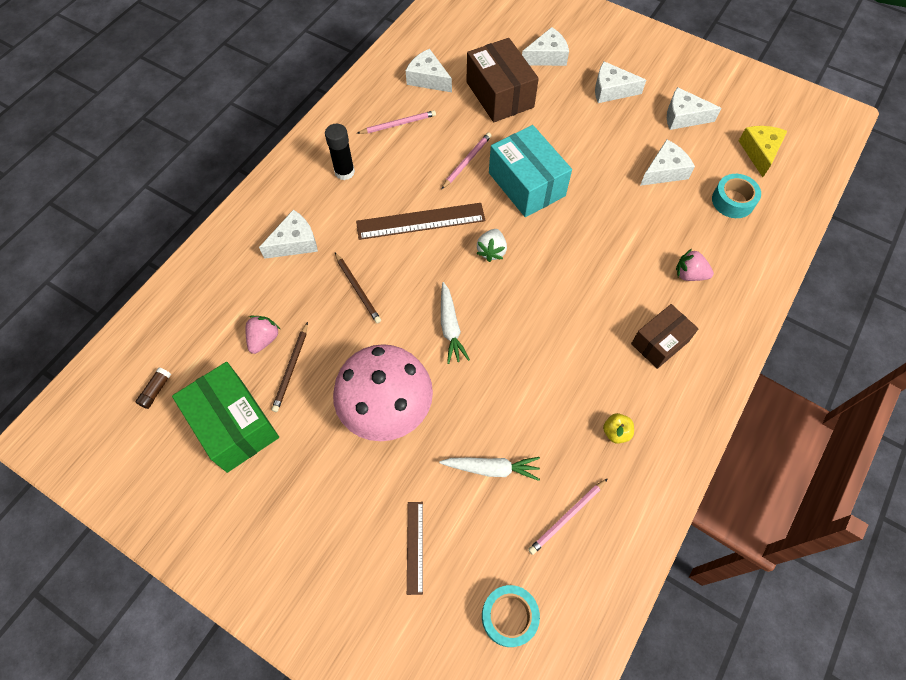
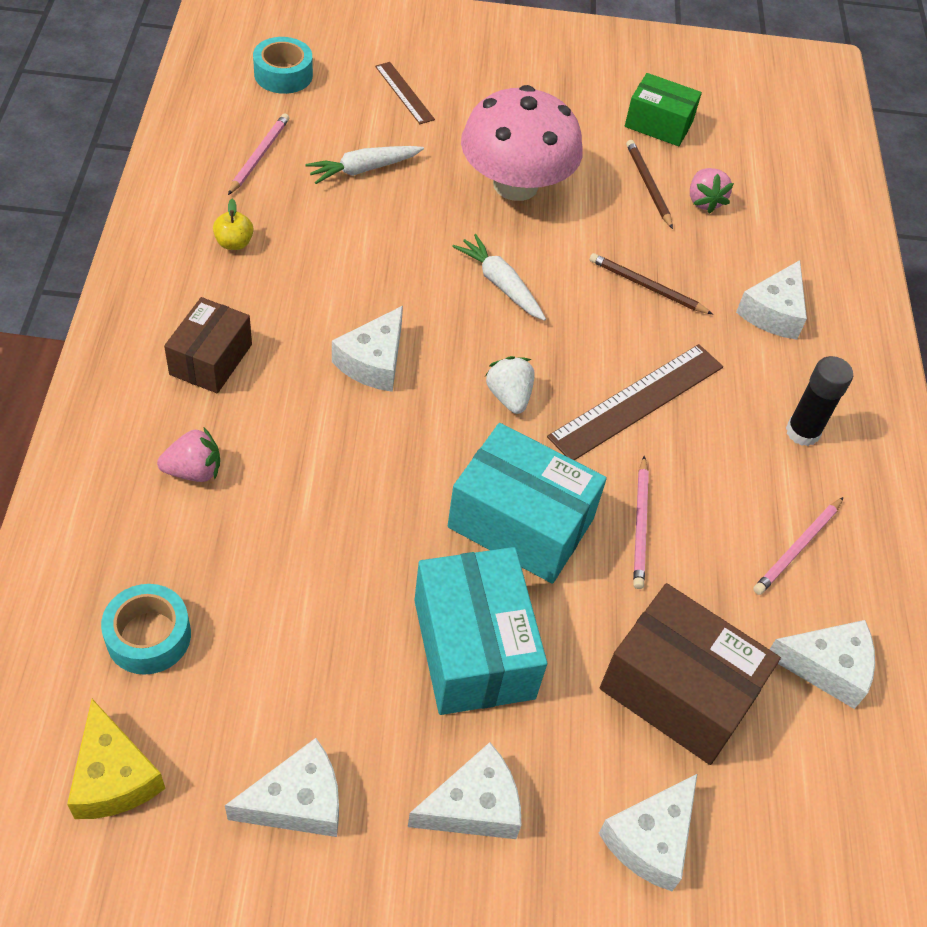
camera: 145 degrees right, 10 degrees down
brown glue stick [136,367,171,409] -> none
green box [172,362,279,473] -> green box [625,73,702,146], size x0.64
white cheese [640,140,695,186] -> white cheese moved to [332,306,403,392]
none -> turquoise box [414,547,547,715]

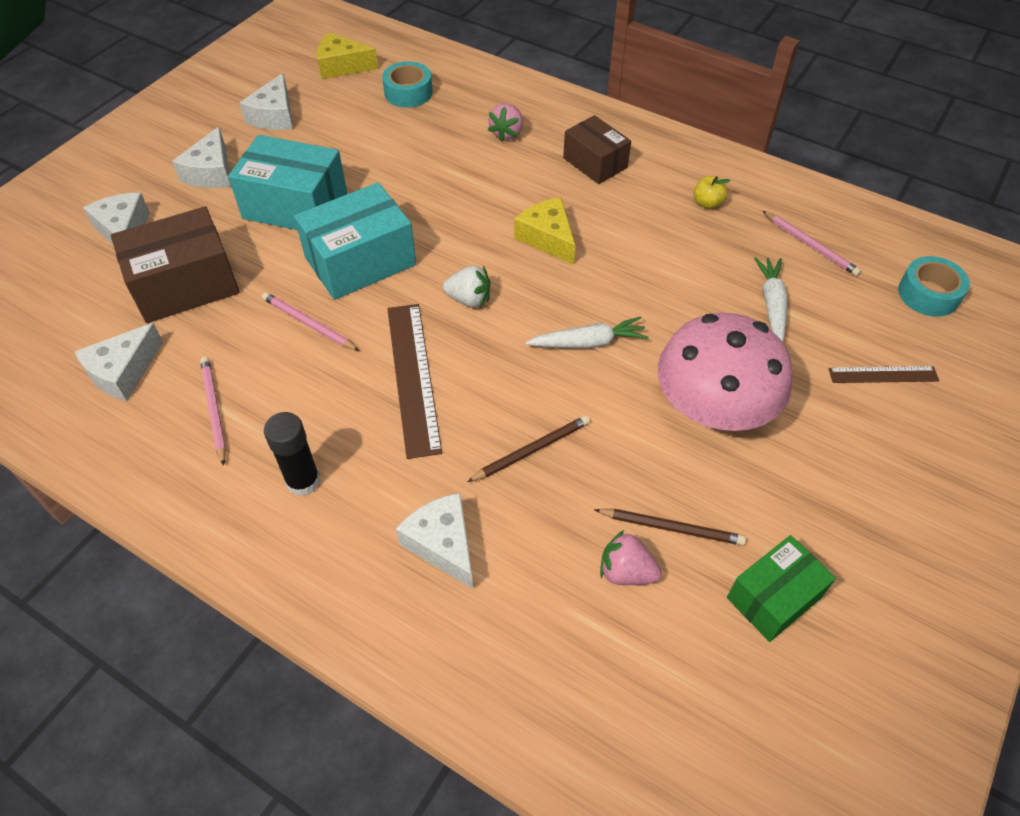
camera: 125 degrees right, 0 degrees up
white cheese [332,306,403,392] -> yellow cheese [514,197,575,265]

